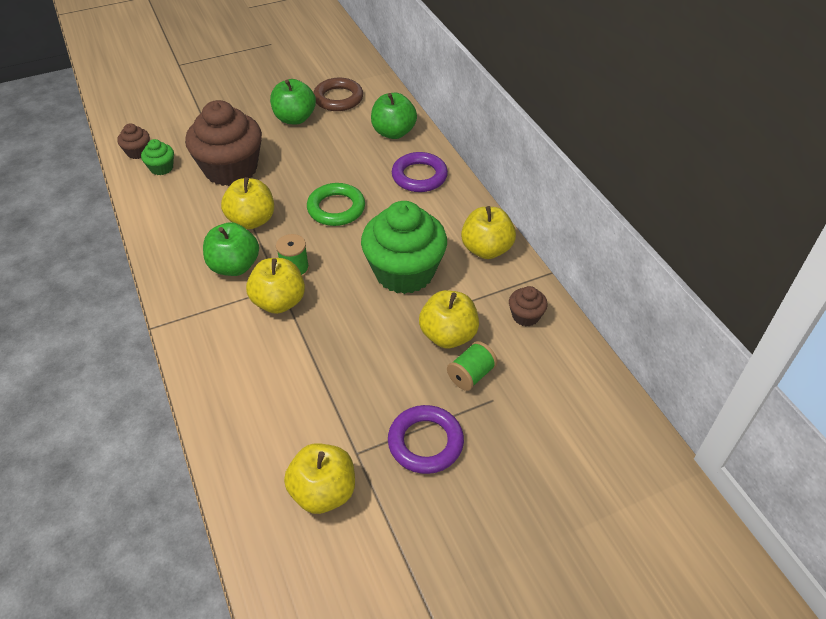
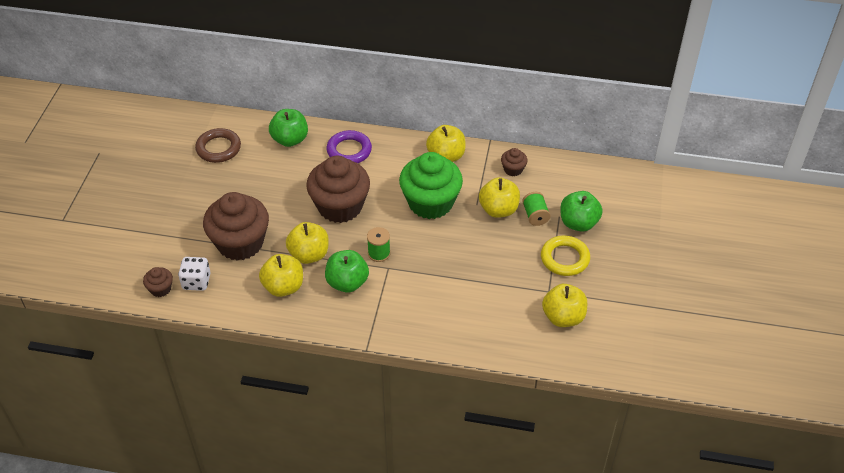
camera: 55 degrees left, 0 degrees up
green cupcake [141,139,174,175] -> white dice [178,257,210,291]
yellow apple [246,258,305,314] -> yellow apple moved to [259,254,303,297]
green apple [270,79,316,124] -> green apple moved to [560,191,603,232]
green ring [307,183,365,226] -> brown cupcake [306,156,370,223]
purple ring [388,405,464,474] -> yellow ring [541,236,590,276]

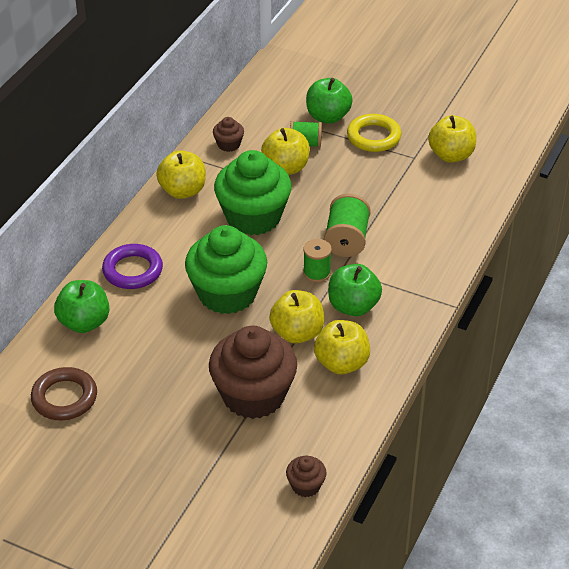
camera: 75 degrees left, 5 degrees down
white dice [178,257,210,291] -> none
brown cupcake [306,156,370,223] -> green cupcake [185,225,267,314]
none -> green spool [324,194,371,257]

